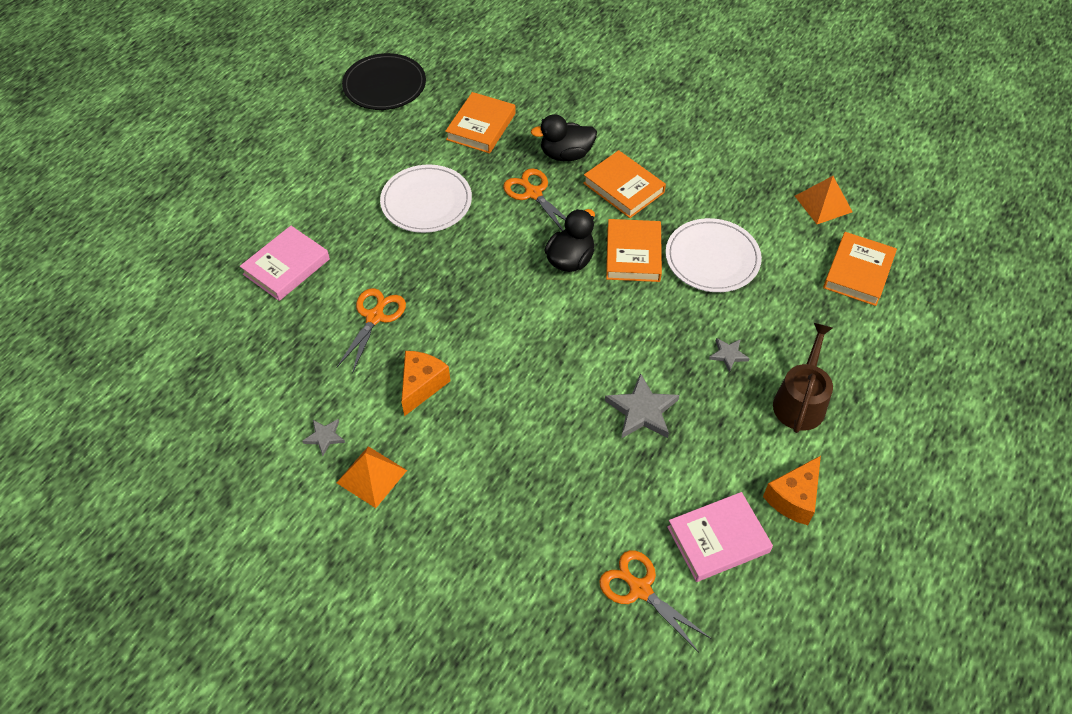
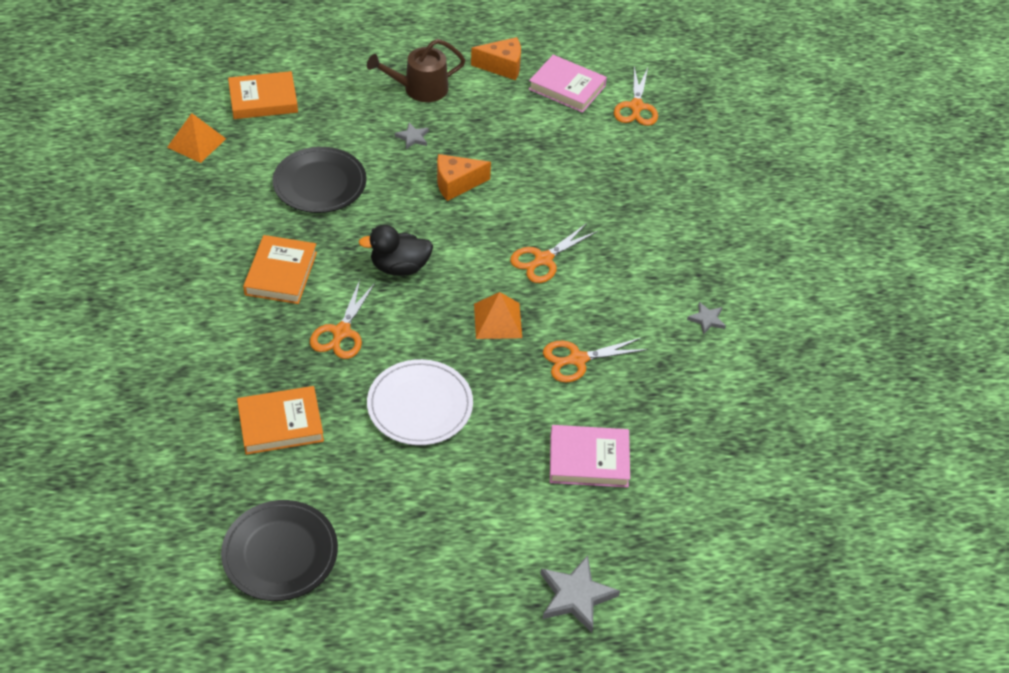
camera: 130 degrees left, 5 degrees down
orange pyramid [337,446,407,508] -> orange pyramid moved to [474,292,522,339]
orange cheese [401,351,450,416] -> orange cheese moved to [437,154,491,201]
black duck [531,114,597,161] -> none
grey star [605,373,679,438] -> grey star moved to [540,555,620,633]
orange book [606,219,662,282] -> none
white plate [665,218,762,292] -> black plate [273,147,367,213]
none -> orange scissors [510,223,598,283]

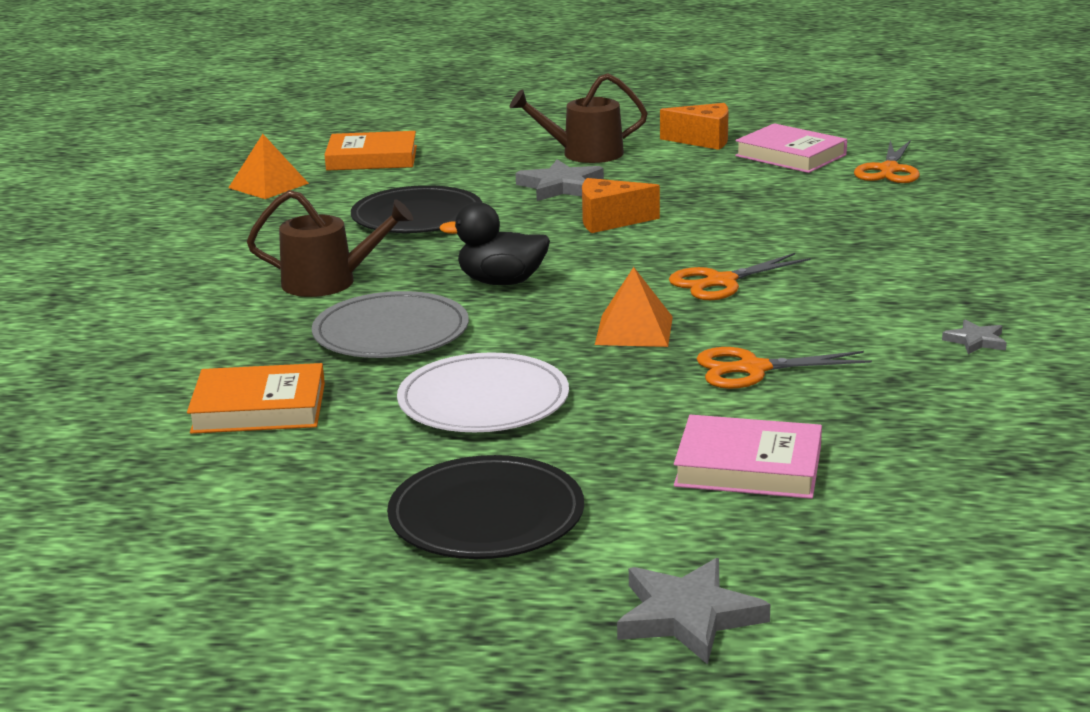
camera: 15 degrees right, 25 degrees down
black plate [221,500,338,601] -> black plate moved to [387,455,584,559]
orange book [243,235,317,304] -> brown watering can [247,190,413,297]
orange scissors [310,280,375,359] -> grey plate [312,291,469,358]
grey star [395,123,429,149] -> grey star [516,159,604,201], size x1.81

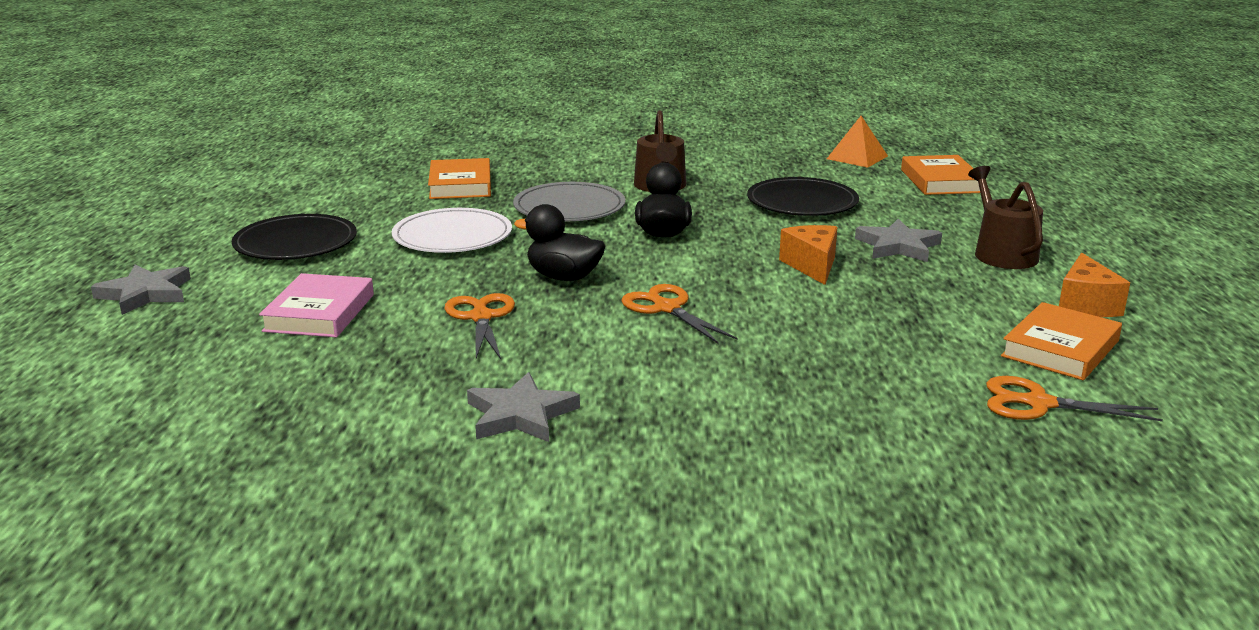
camera: 85 degrees right, 0 degrees up
orange pyramid [595,267,673,347] -> black duck [514,204,605,281]
pink book [735,123,847,173] -> orange book [1001,302,1122,380]
grey star [942,320,1007,354] -> grey star [467,372,580,442], size x1.81

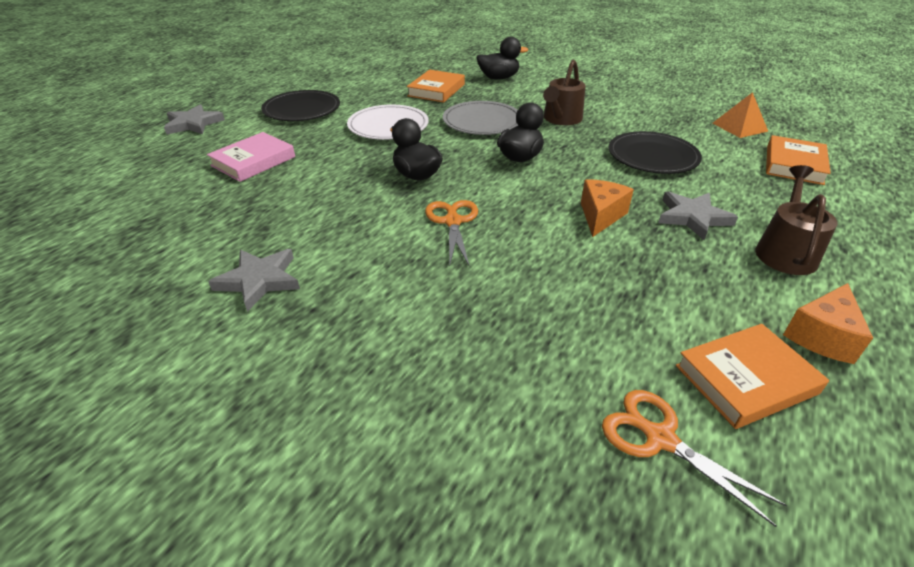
camera: 30 degrees right, 15 degrees up
orange scissors [445,293,515,359] -> none
none -> black duck [477,37,528,80]

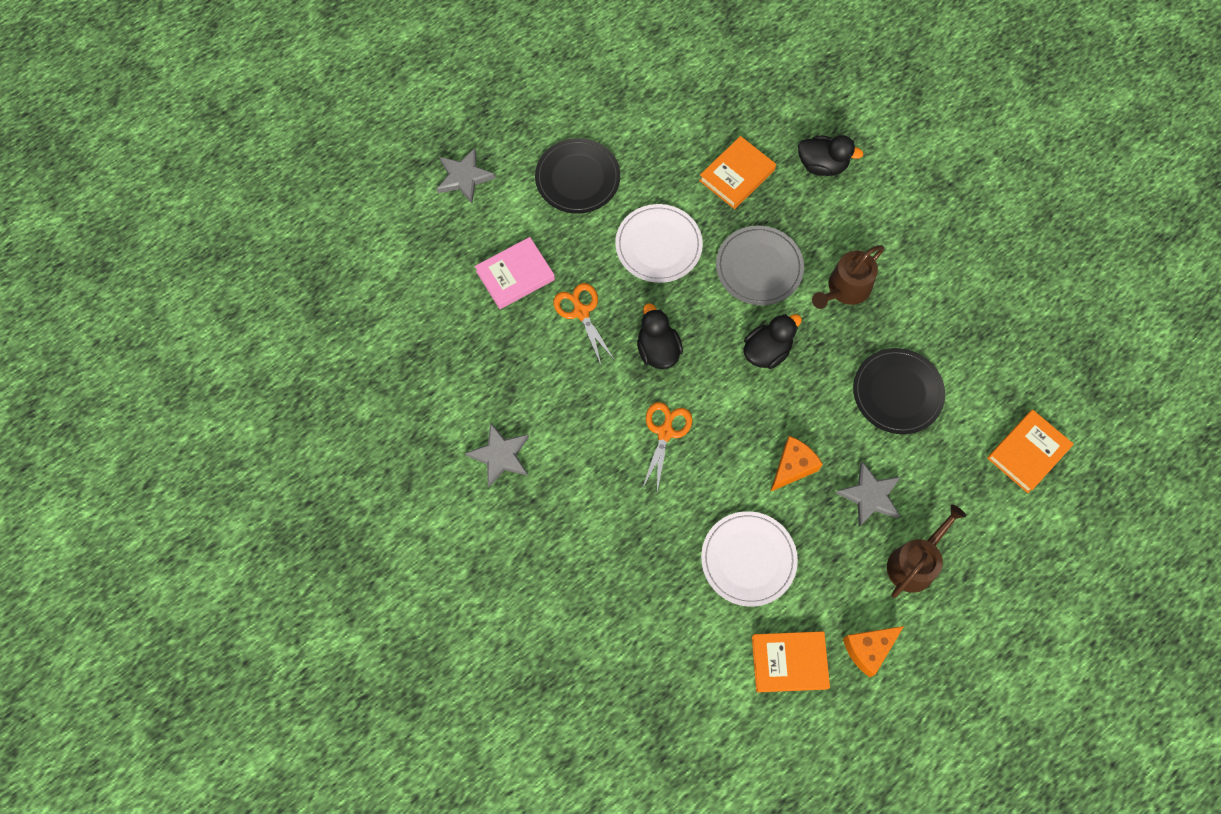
camera: 20 degrees right, 30 degrees up
orange scissors [602,390,787,527] -> orange scissors moved to [553,283,615,367]
orange pyramid [713,92,768,138] -> none
none -> white plate [701,511,798,607]

